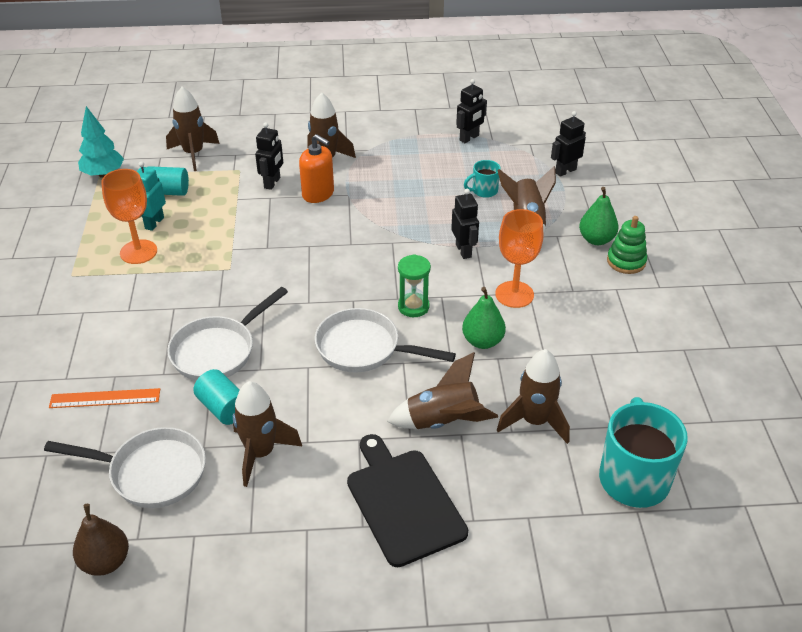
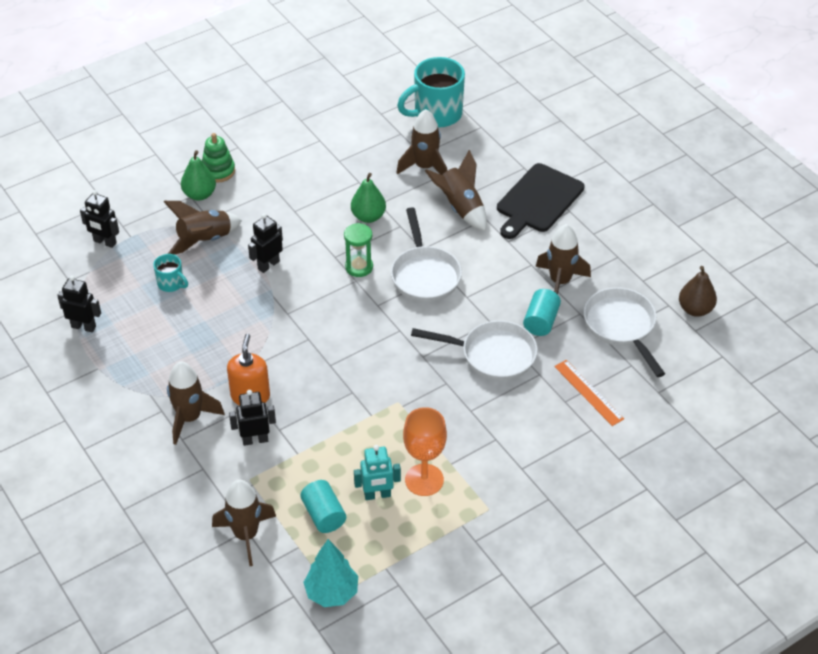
camera: 120 degrees left, 5 degrees up
orange goblet [495,209,543,308] -> none

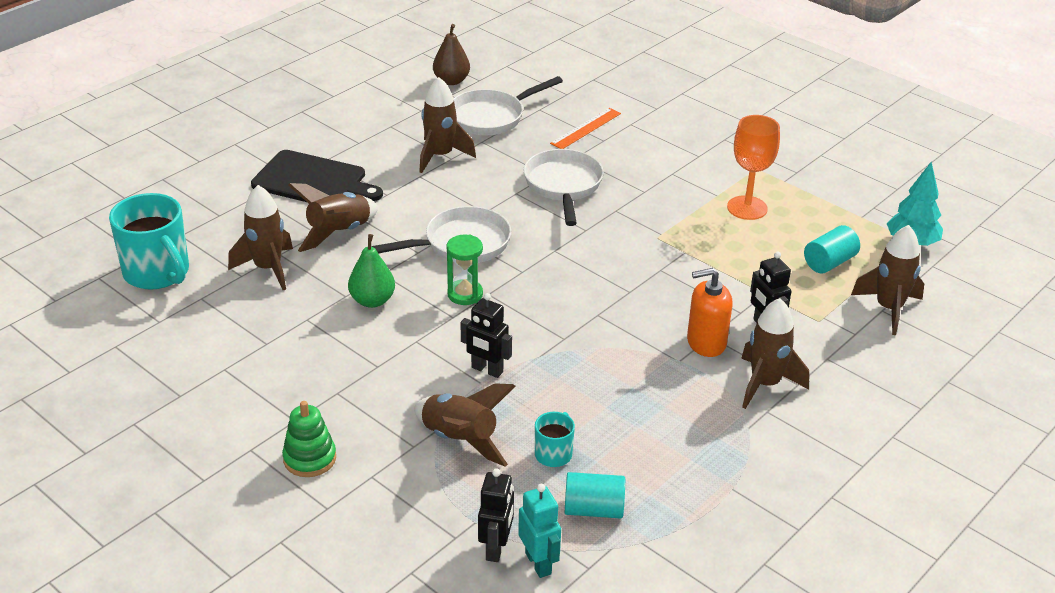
camera: 105 degrees left, 10 degrees down
black robot [57,276,101,332] -> none
green pear [181,150,216,201] -> none
turquoise robot [354,445,401,500] -> turquoise robot moved to [518,484,561,578]
turquoise cylinder [523,289,561,336] -> turquoise cylinder moved to [565,472,625,519]

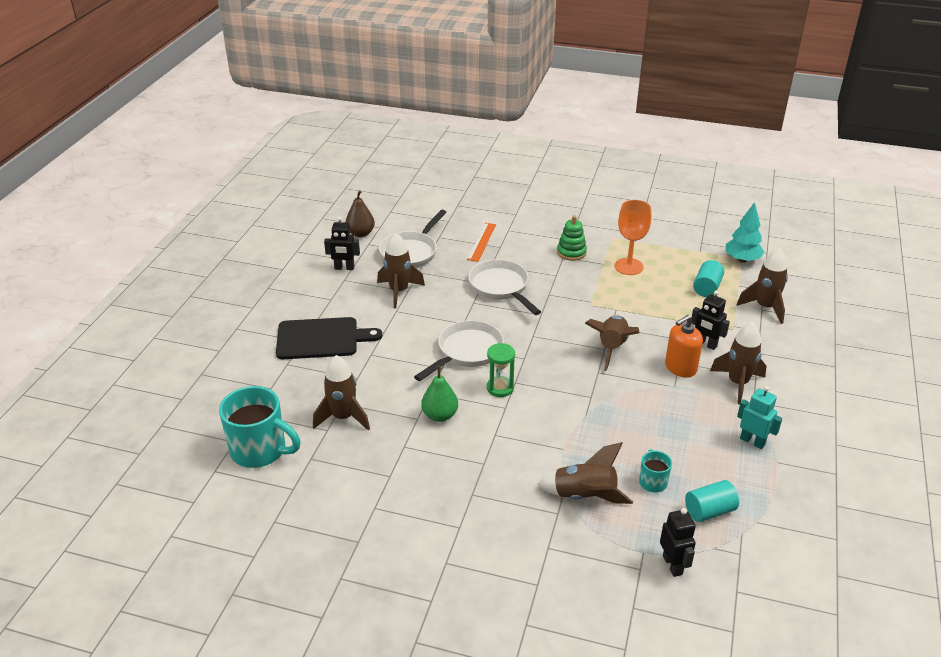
camera: 25 degrees left, 0 degrees up
green stacking toy [282,401,336,477] -> green stacking toy moved to [557,215,587,261]
brown rocket [288,183,378,252] -> brown rocket moved to [585,315,639,371]
black robot [461,293,512,378] -> black robot moved to [324,217,360,270]
turquoise robot [518,484,561,578] -> turquoise robot moved to [737,386,782,449]

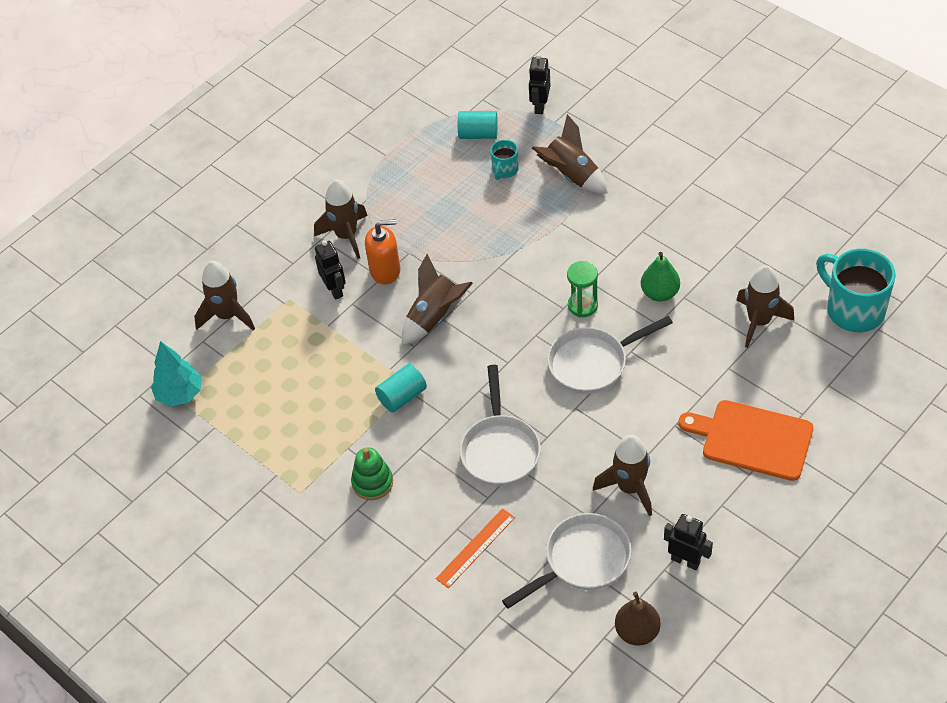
camera: 150 degrees left, 15 degrees up
black cutting board [276,317,382,359] -> orange cutting board [678,400,813,481]
orange goblet [614,200,651,275] -> none
turquoise cylinder [693,260,724,297] -> turquoise cylinder moved to [375,364,427,413]
turquoise robot [737,386,782,449] -> none

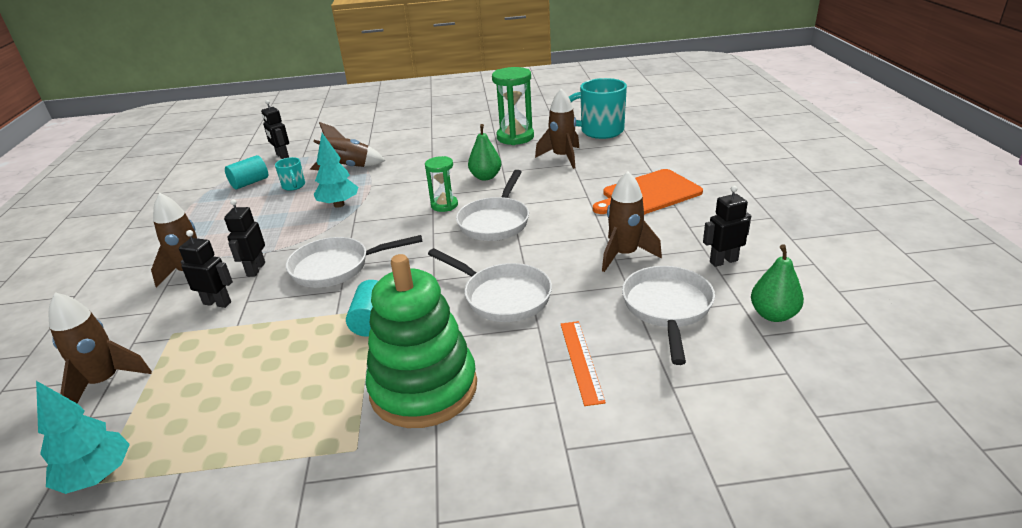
camera: 50 degrees left, 20 degrees down
green stacking toy [351,447,393,500] -> green stacking toy [365,254,477,428], size x2.06
orange soap dispenser [365,219,400,285] -> black robot [224,199,265,277]
brown rocket [402,254,473,345] -> white pan [286,235,423,288]
brown pear [615,592,661,646] -> green pear [751,244,804,322]
none -> turquoise tree [314,133,358,208]
none -> green hourglass [492,67,534,145]

